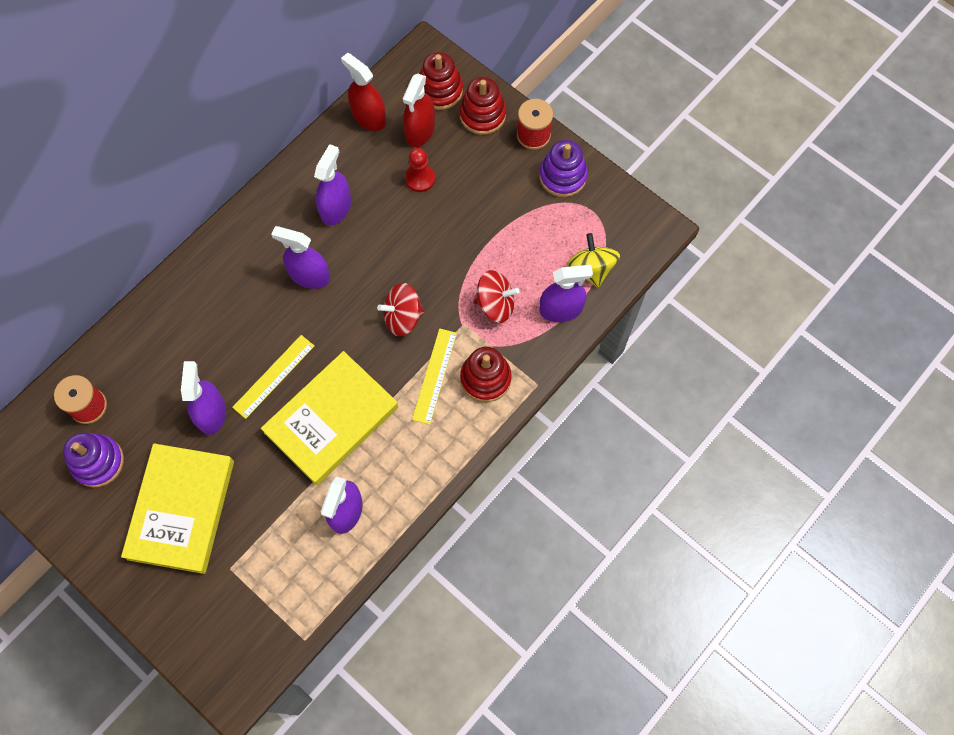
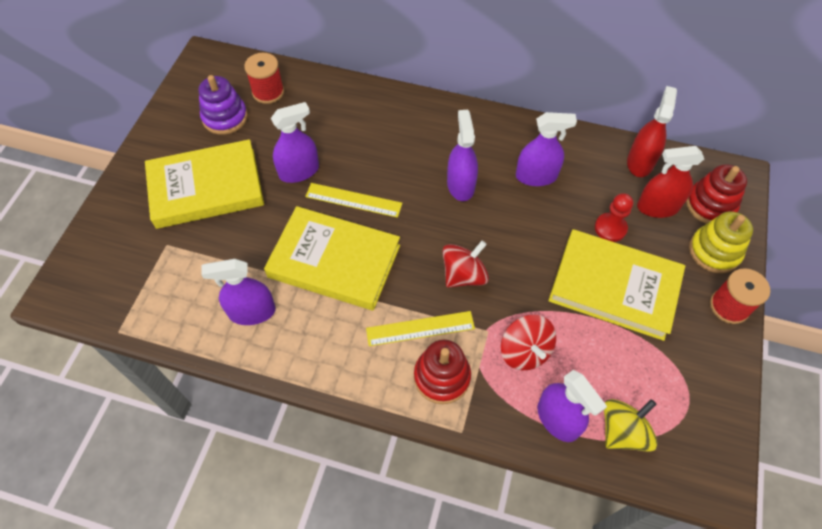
camera: 65 degrees right, 10 degrees down
red spinning top [377,283,425,337] -> red spinning top turned 90 degrees clockwise [442,241,489,288]
red stacking toy [459,77,506,135] -> yellow stacking toy [689,211,753,273]
purple stacking toy [539,140,588,197] -> none
none -> yellow book [548,229,685,341]

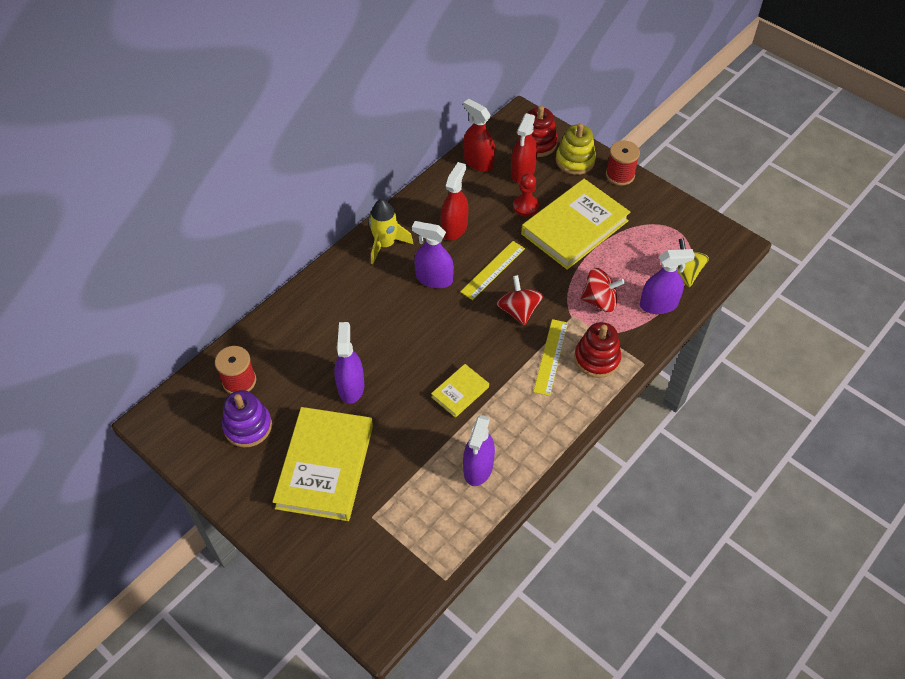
camera: 65 degrees left, 5 degrees down
yellow book [264,206,400,310] -> yellow book [431,364,489,418], size x0.48
yellow ruler [305,183,402,218] -> yellow ruler moved to [460,241,525,300]
purple spray bottle [516,112,577,186] -> red spray bottle [441,162,468,240]
none -> yellow rocket [369,199,413,264]

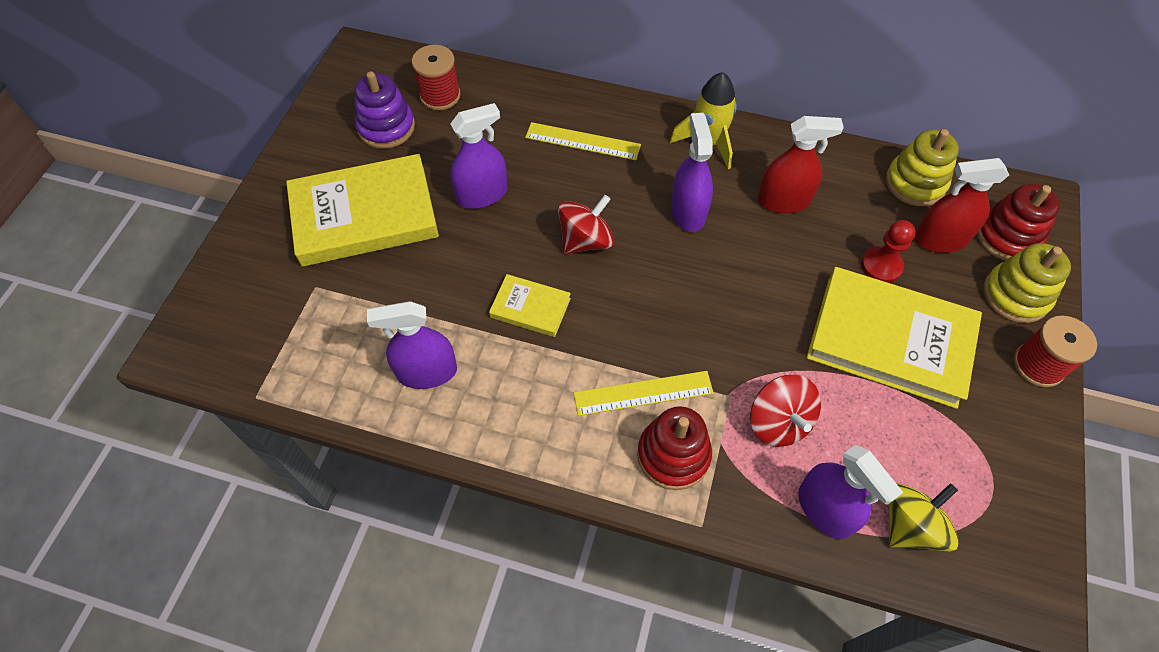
camera: 65 degrees right, 5 degrees up
yellow ruler [460,241,525,300] -> yellow ruler moved to [525,122,641,160]
red spray bottle [463,99,495,172] -> yellow stacking toy [886,129,959,206]
red spinning top [496,275,543,326] -> red spinning top moved to [558,195,614,254]

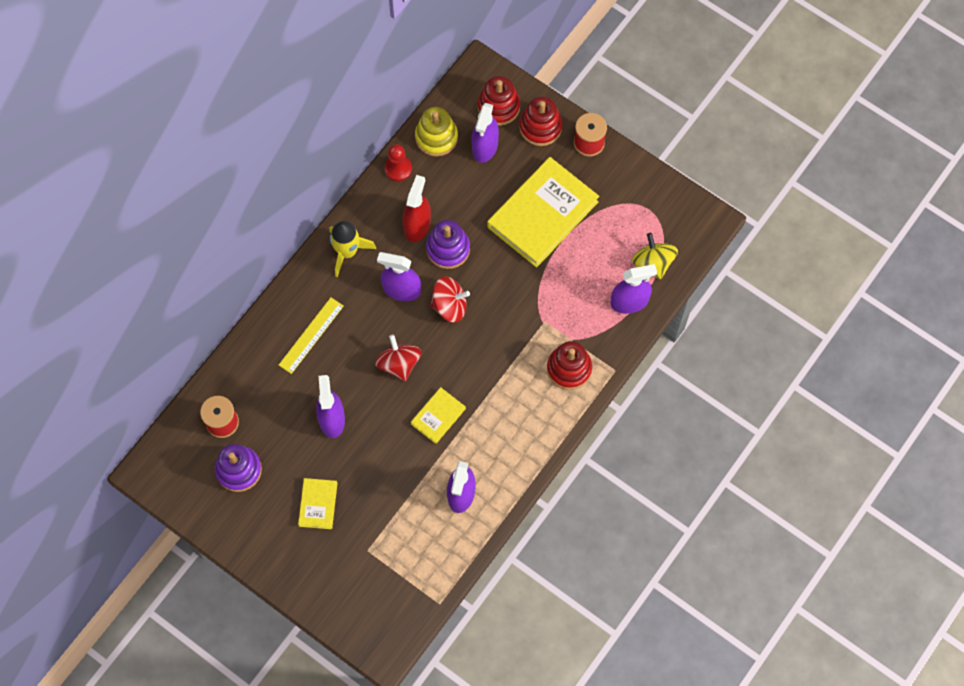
camera: 70 degrees left, 10 degrees up
yellow book [286,154,439,267] -> yellow book [298,478,337,529], size x0.48
yellow ruler [574,371,714,416] -> none
red spinning top [750,375,821,447] -> red spinning top moved to [430,276,470,323]
red pawn [861,220,915,283] -> red pawn moved to [385,144,412,182]
red spray bottle [914,158,1009,253] -> purple spray bottle [471,103,499,163]
yellow stacking toy [983,243,1071,323] -> red stacking toy [519,96,562,146]
none -> purple stacking toy [426,220,470,269]

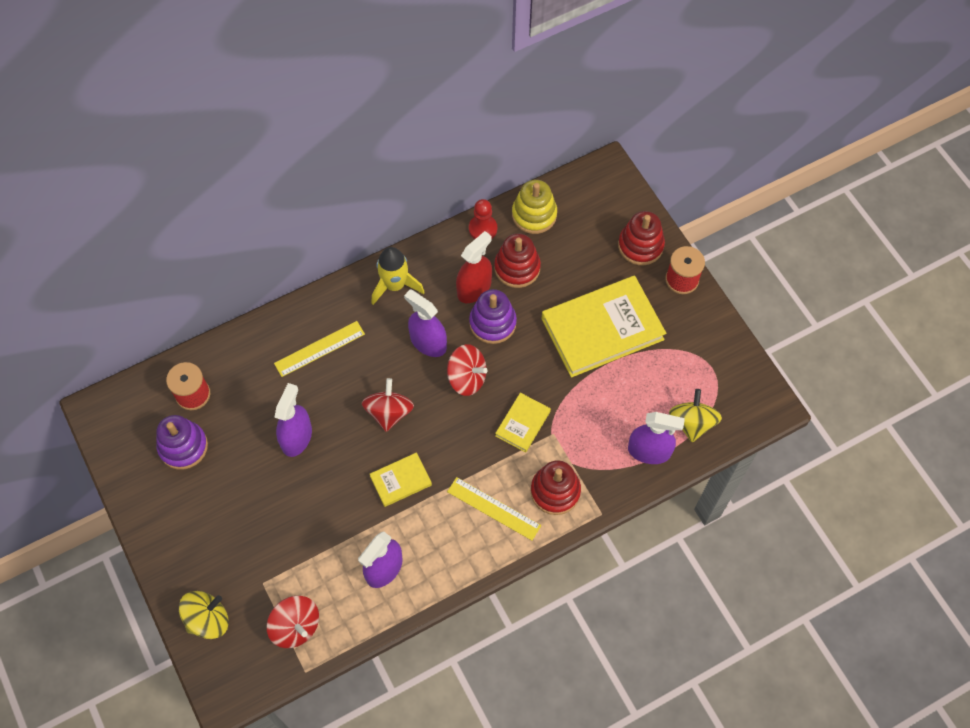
camera: 25 degrees right, 5 degrees down
yellow book [298,478,337,529] -> yellow book moved to [495,393,551,452]
purple spray bottle [471,103,499,163] -> none
red stacking toy [478,76,520,126] -> red stacking toy moved to [494,233,541,288]
none -> yellow spinning top [179,591,229,639]
none -> red spinning top [267,596,319,648]
none -> yellow ruler [447,477,541,541]

